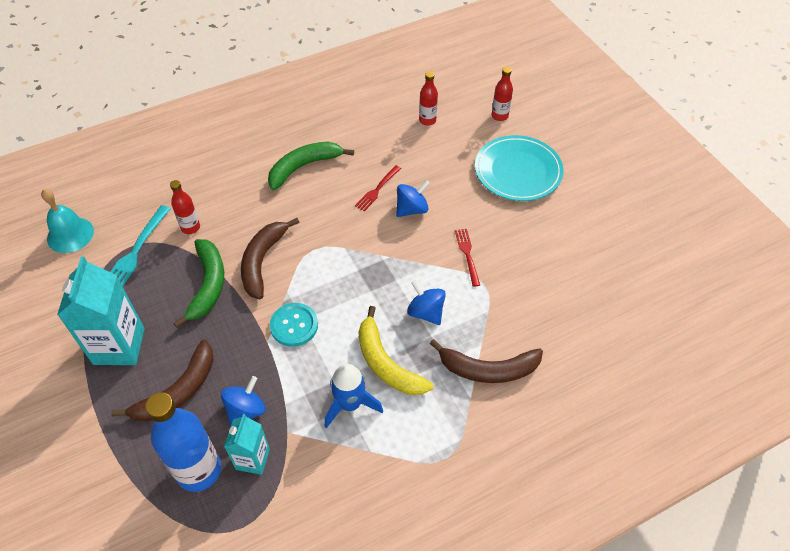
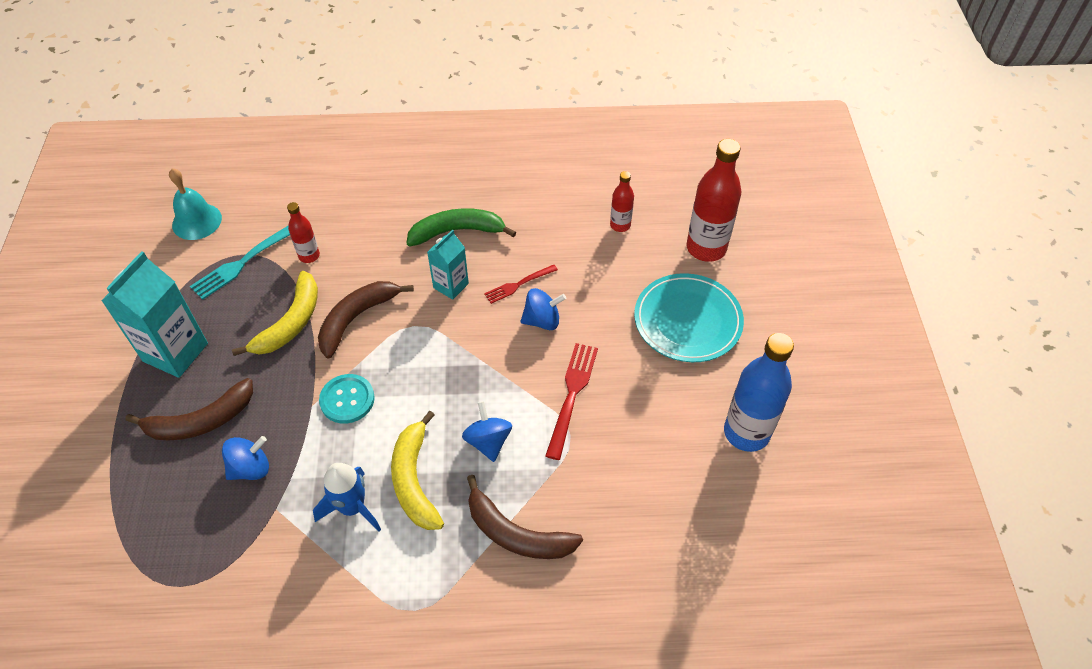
camera: 25 degrees right, 0 degrees up
blue bottle [145,392,221,492] -> blue bottle moved to [724,333,794,452]
green banana [173,239,224,328] -> yellow banana [232,271,318,356]
turquoise carton [224,414,270,475] -> turquoise carton moved to [427,229,469,300]
red fork [455,229,480,287] -> red fork [545,343,598,460], size x1.58
red bottle [491,67,513,121] -> red bottle [686,139,742,262], size x1.91

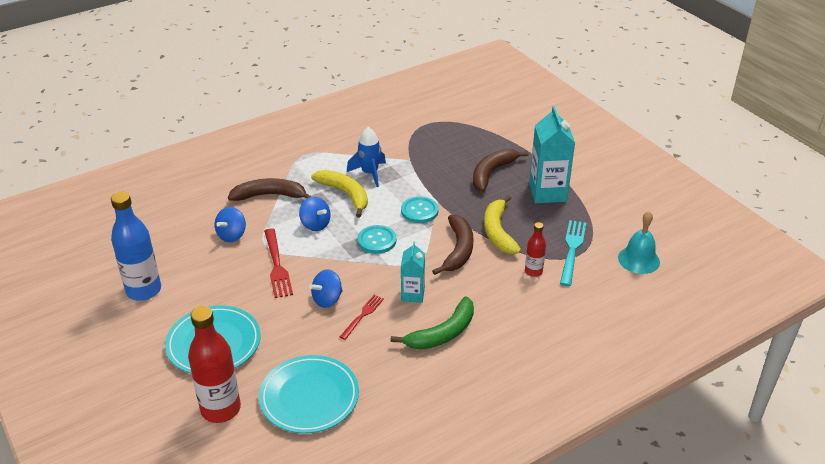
camera: 150 degrees right, 15 degrees down
blue spinning top [222,436,269,480] -> blue spinning top moved to [215,207,246,242]
red bottle [610,171,634,232] -> turquoise plate [259,355,359,433]
none -> turquoise button [357,225,397,254]

